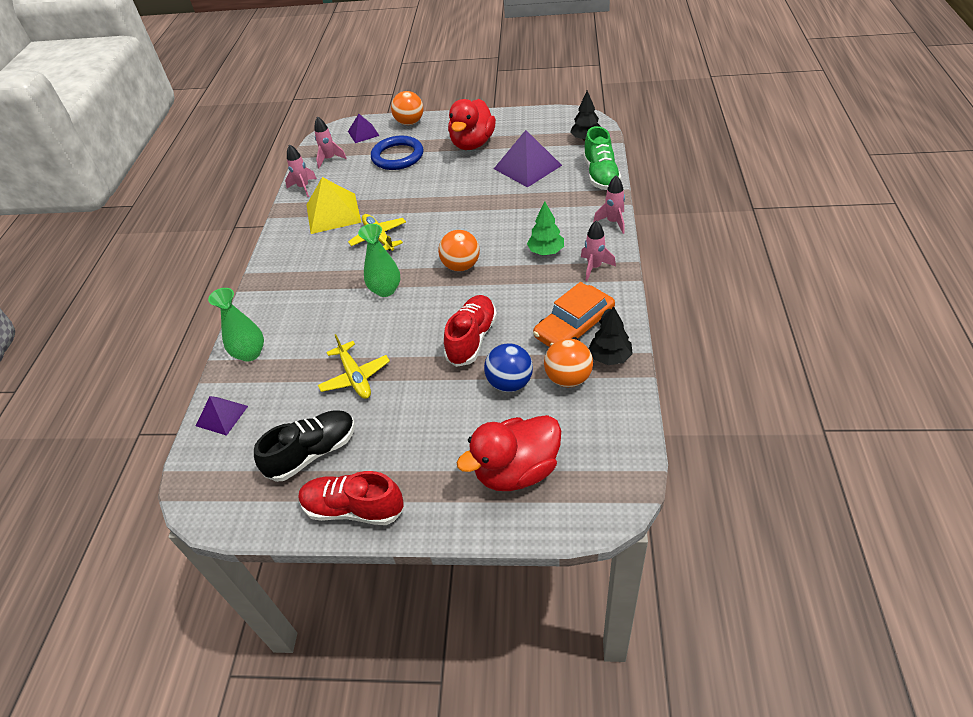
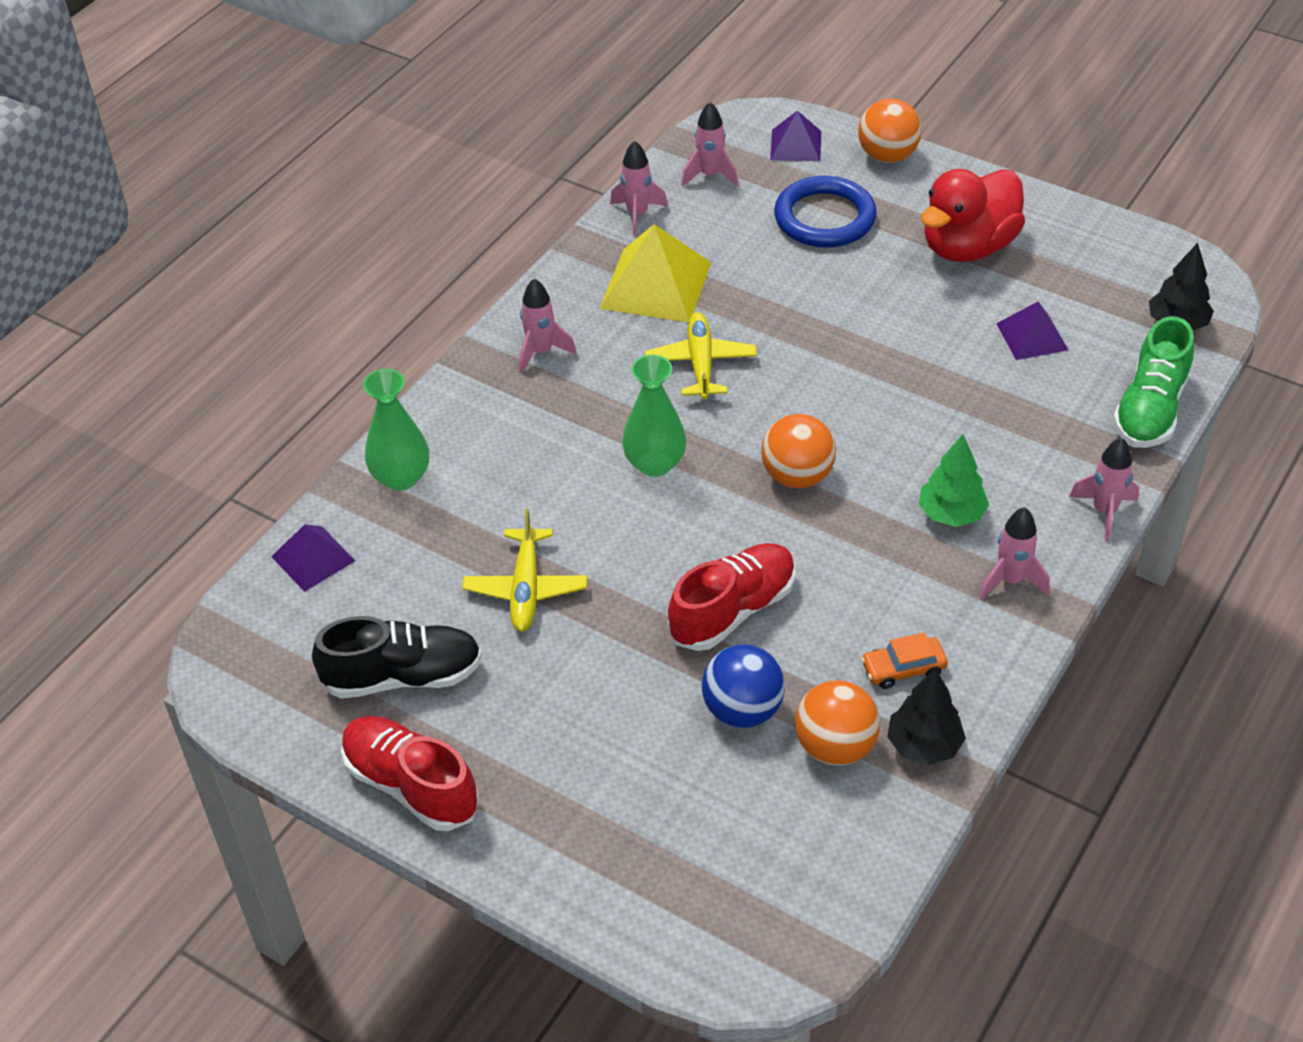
camera: 25 degrees right, 0 degrees up
red duck [457,415,561,491] -> none
purple pyramid [494,130,562,188] -> purple pyramid [996,302,1068,360], size x0.58
orange car [533,282,615,347] -> orange car [861,632,948,689], size x0.52
none -> pink rocket [519,278,576,374]

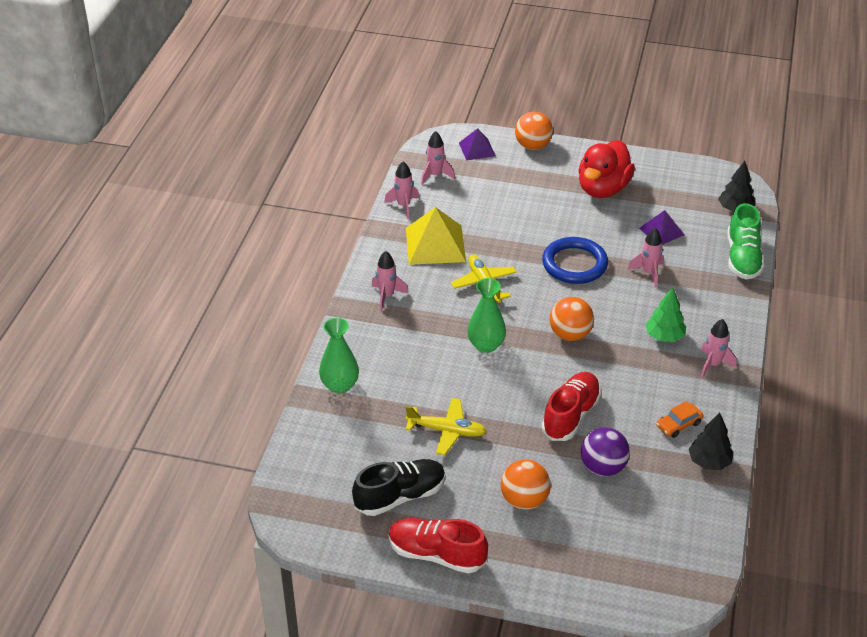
camera: 20 degrees left, 5 degrees down
purple pyramid [271,524,355,592] -> none
yellow plane [462,509,587,632] -> yellow plane turned 60 degrees counterclockwise [405,398,487,455]
blue ball [702,644,785,728] -> purple ball [581,427,630,476]
blue ring [774,176,877,247] -> blue ring moved to [542,237,608,284]
orange ball [795,680,880,765] -> orange ball moved to [501,459,551,510]
pink rocket [1069,438,1139,541] -> pink rocket moved to [628,228,664,287]

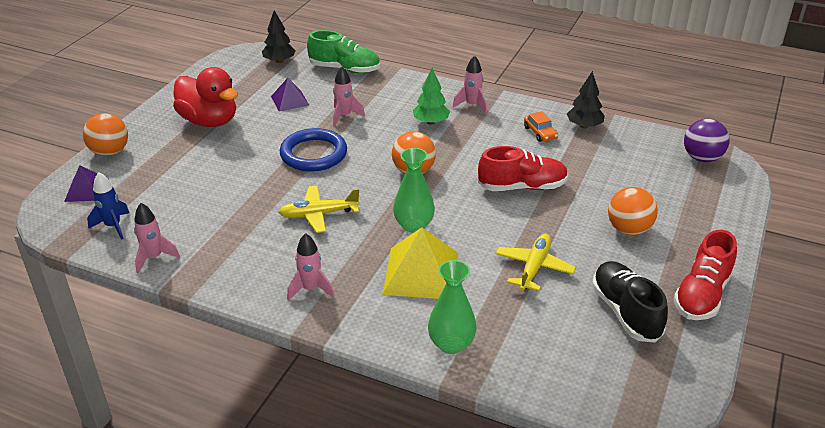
camera: 80 degrees left, 5 degrees down
yellow pyramid [406,207,466,265] -> yellow pyramid moved to [382,227,458,299]
pink rocket [421,131,455,185] -> blue rocket [87,172,129,240]
red shoe [542,372,601,441] -> red shoe turned 135 degrees clockwise [478,146,568,191]
purple ball [581,427,630,476] -> purple ball moved to [684,119,730,162]

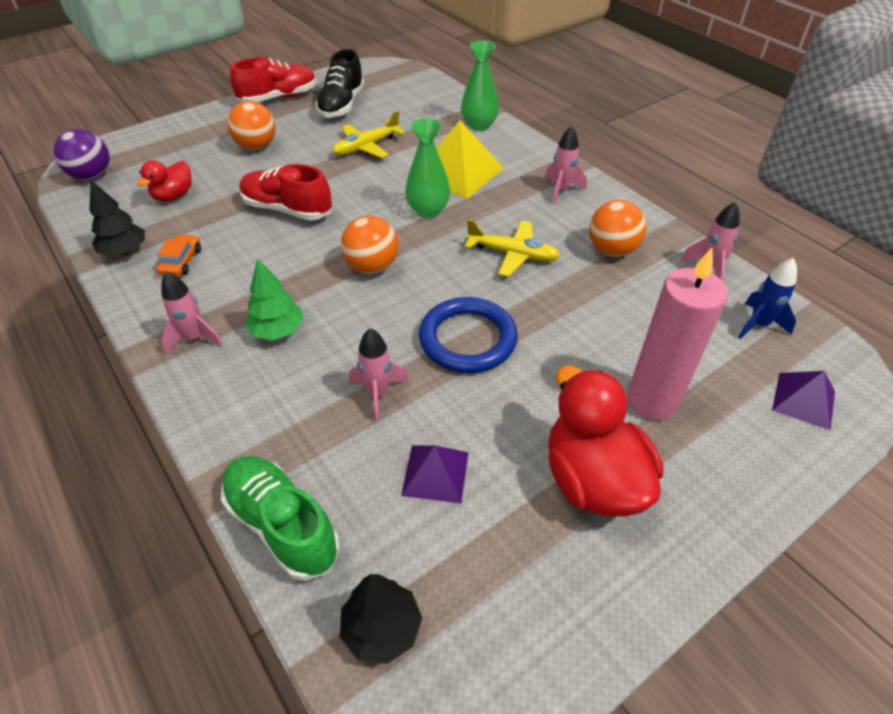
camera: 150 degrees left, 10 degrees up
orange ball [83,113,128,156] -> orange ball moved to [589,200,647,257]
none -> red duck [137,160,192,201]
none -> pink candle [627,248,728,420]

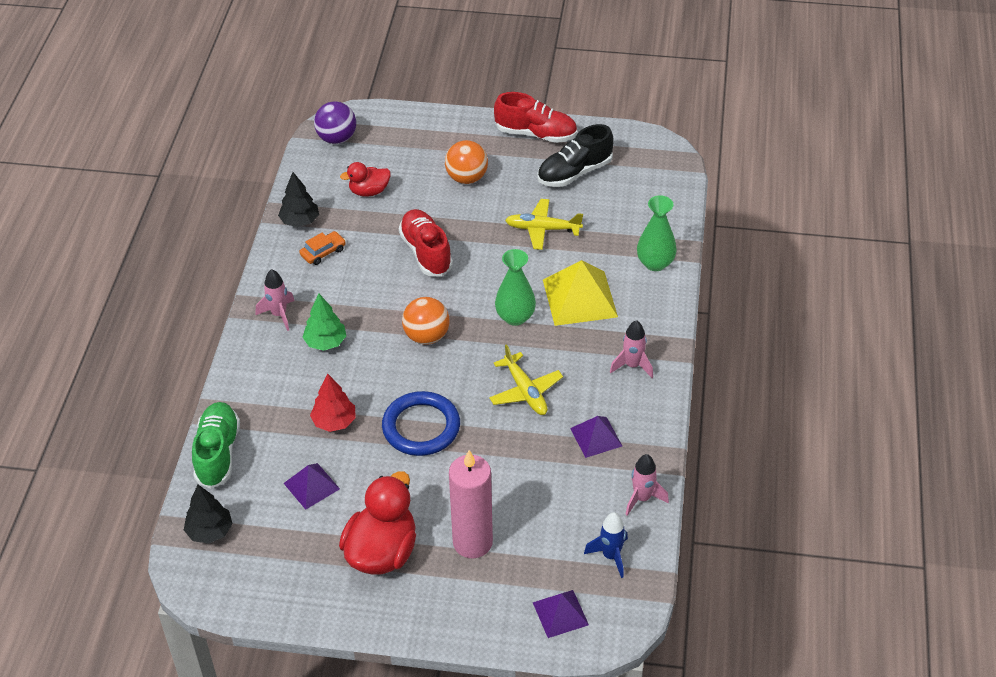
camera: 45 degrees right, 0 degrees up
pink rocket [349,328,409,422] -> red tree [310,373,356,432]
orange ball [589,200,647,257] -> purple pyramid [570,416,622,458]

